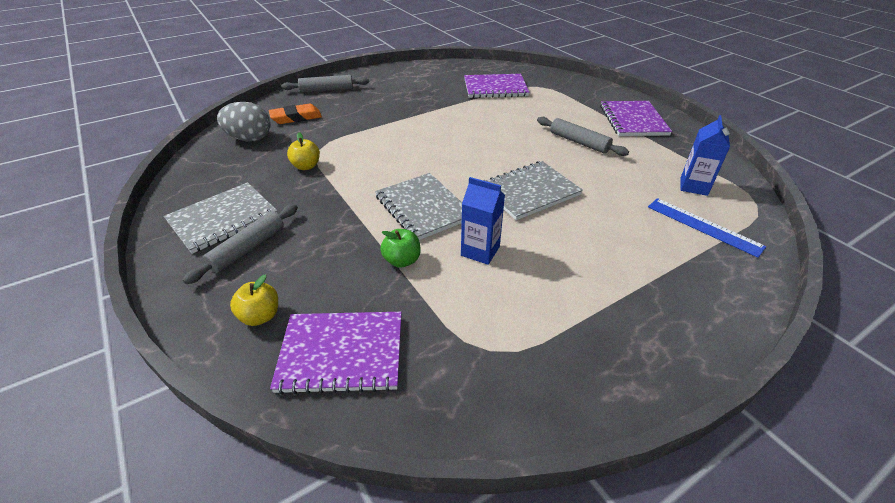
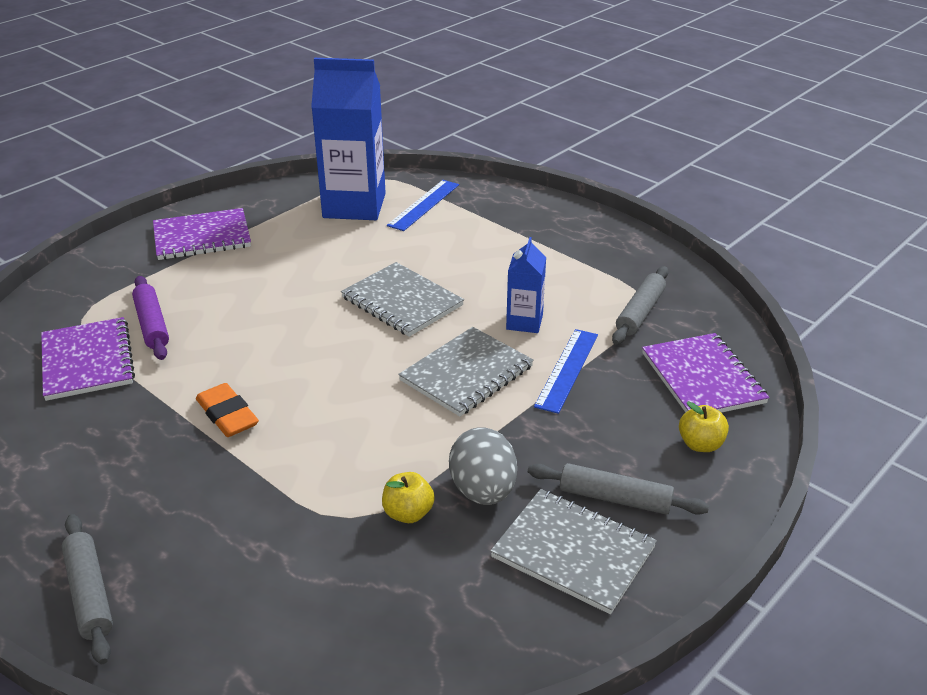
camera: 105 degrees left, 5 degrees down
grey egg [217,102,271,142] -> grey egg moved to [449,427,517,505]
orange eraser [269,103,322,124] -> orange eraser moved to [196,383,259,437]
green apple [380,229,421,268] -> blue ruler [534,329,598,414]
grey rolling pin [537,117,629,156] -> grey rolling pin moved to [612,266,669,345]
blue carton [681,115,730,196] -> blue carton [311,58,386,220], size x2.01
none -> purple rolling pin [132,276,169,360]

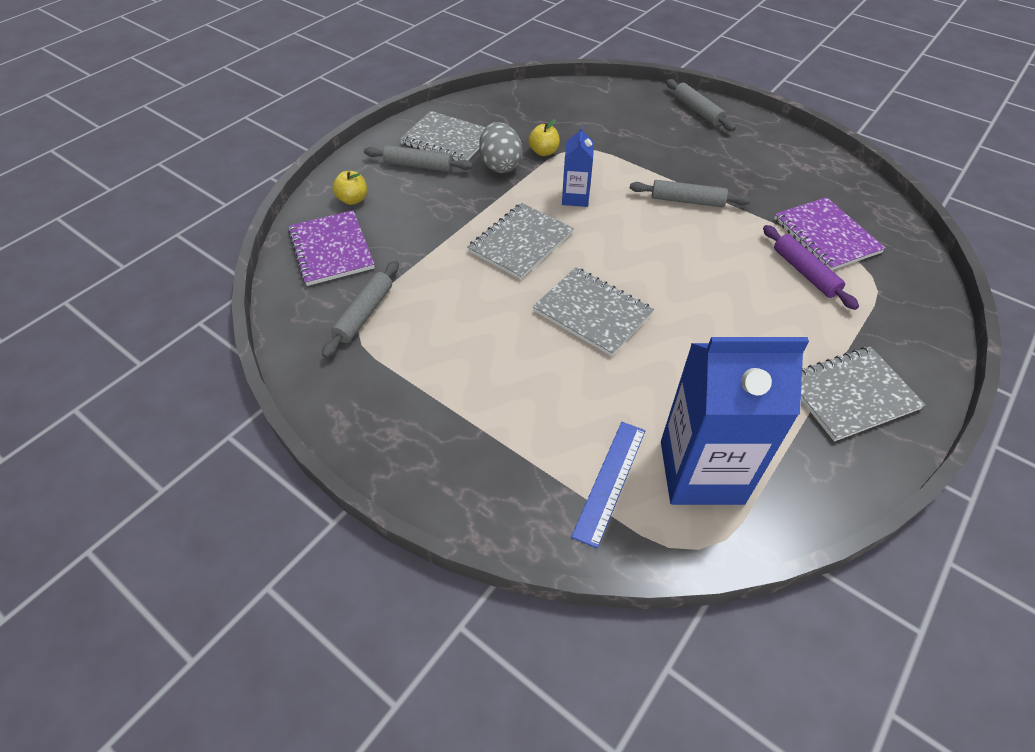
camera: 175 degrees right, 15 degrees up
purple notebook [153,208,251,260] -> grey notebook [801,346,926,441]
orange eraser [196,383,259,437] -> grey rolling pin [630,180,751,207]
blue carton [506,237,546,333] -> blue carton moved to [562,125,594,207]
blue ruler [534,329,598,414] -> none

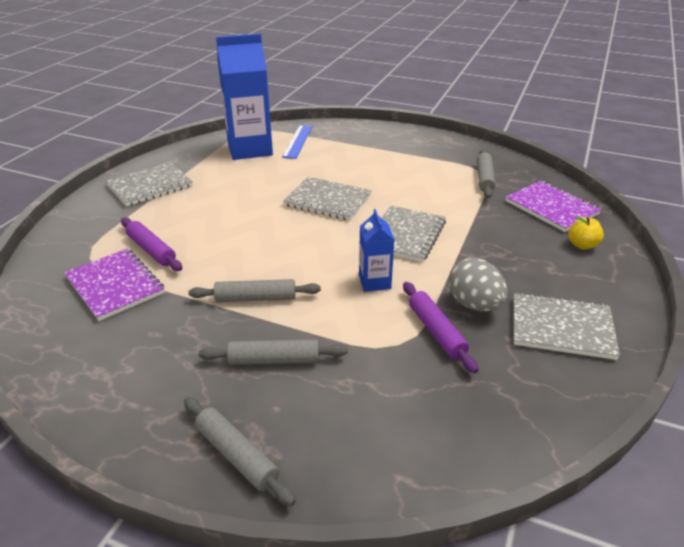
camera: 165 degrees right, 15 degrees down
grey rolling pin [364,145,473,172] -> grey rolling pin moved to [199,339,348,365]
yellow apple [528,119,560,156] -> purple rolling pin [403,282,478,373]

